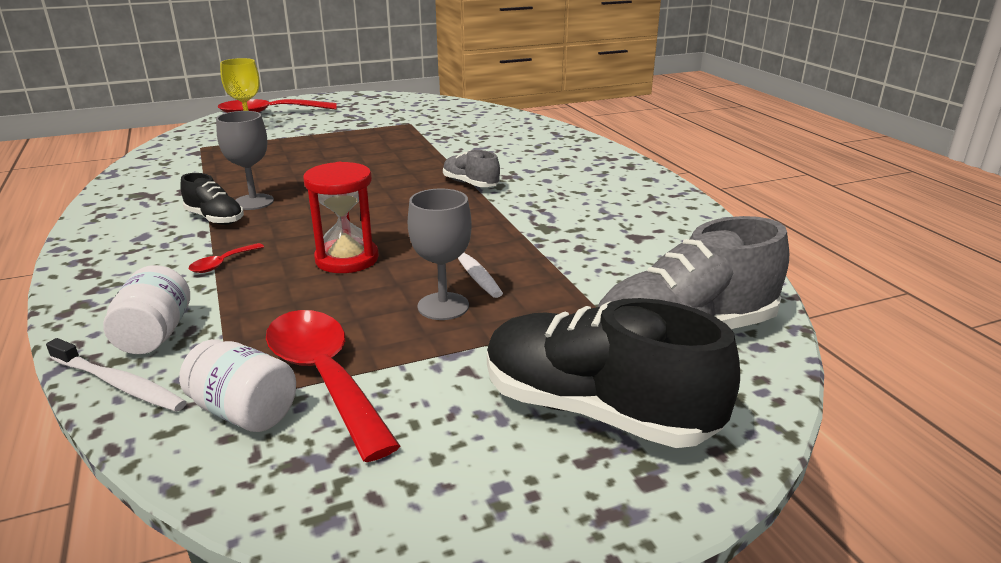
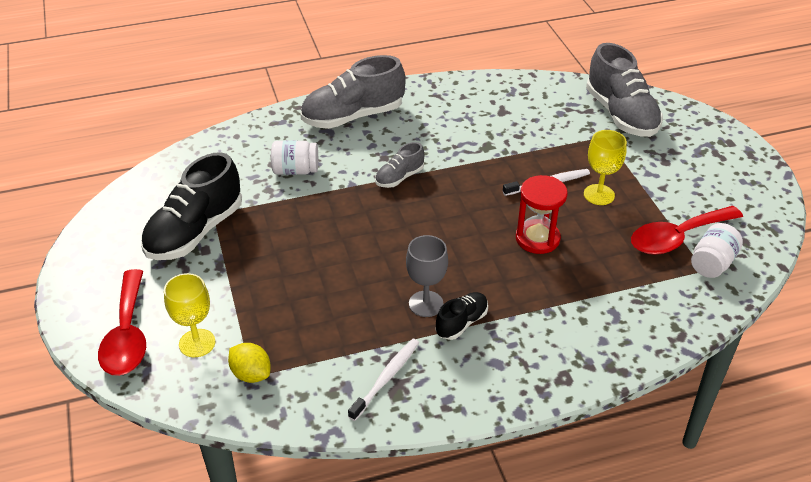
camera: 85 degrees left, 15 degrees up
white toothbrush [46,338,187,412] -> white toothbrush moved to [348,339,419,421]
white jar [103,265,190,354] -> white jar moved to [271,141,318,175]
red spoon [189,243,264,273] -> none
grey goblet [408,189,472,320] -> yellow goblet [584,130,627,205]
black shoe [487,298,740,448] -> black shoe moved to [141,152,242,260]
none -> yellow lemon [228,343,271,383]
none -> grey shoe [300,55,406,129]

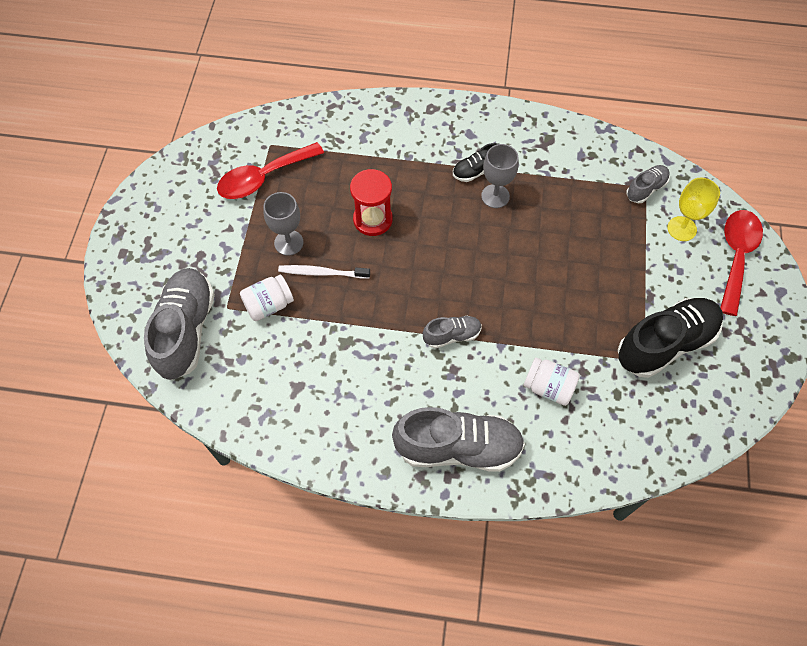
camera: 155 degrees left, 20 degrees up
yellow lemon [228,343,271,383] -> grey shoe [626,165,670,203]
white toothbrush [348,339,419,421] -> none
yellow goblet [584,130,627,205] -> grey goblet [263,192,304,256]
red spoon [631,206,743,255] -> red spoon turned 150 degrees clockwise [217,142,324,199]
white jar [691,223,743,278] -> white jar moved to [240,275,294,321]

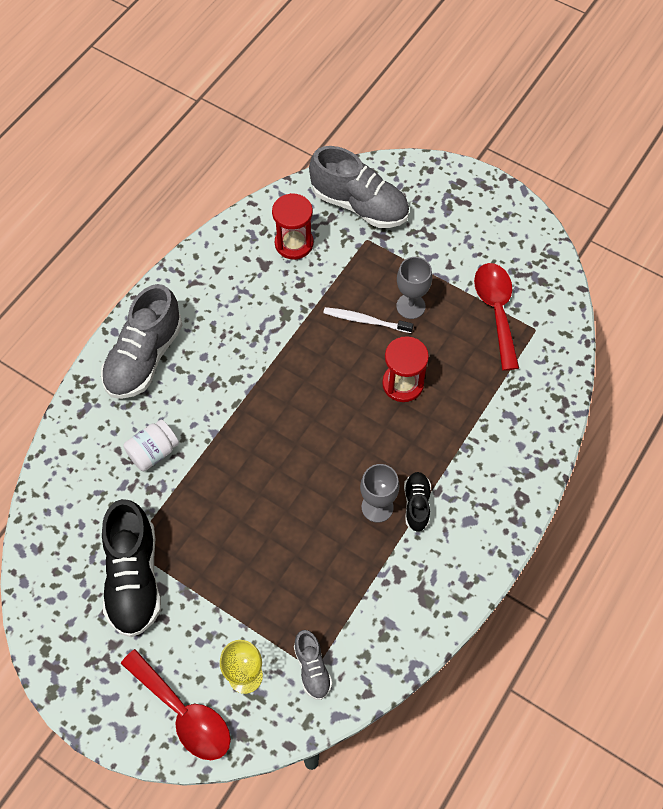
camera: 115 degrees right, 0 degrees up
white jar [240,275,294,321] -> none
white toothbrush [278,265,370,278] -> white toothbrush turned 105 degrees counterclockwise [323,307,413,333]
grey shoe [423,316,482,348] -> none
none -> red hourglass [272,193,314,259]

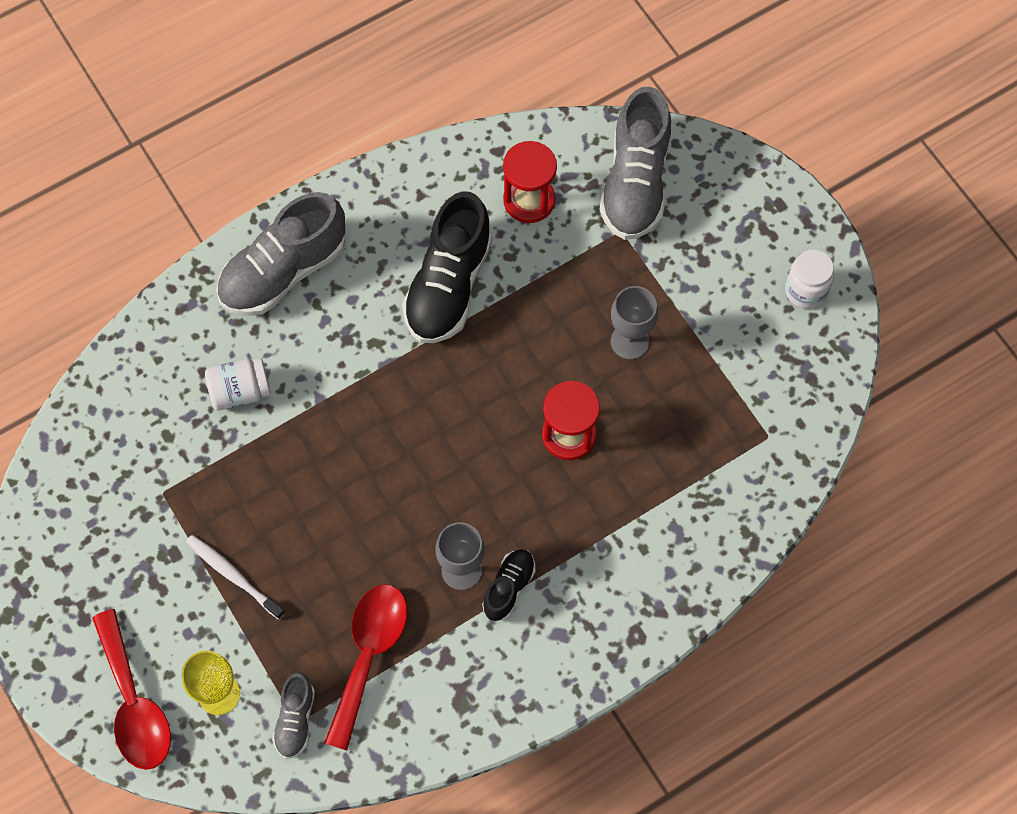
camera: 25 degrees right, 5 degrees up
black shoe [102,499,161,637] -> black shoe moved to [402,191,492,343]
grey shoe [309,146,409,228] -> grey shoe turned 45 degrees clockwise [600,87,671,240]
white toothbrush [323,307,413,333] -> white toothbrush moved to [186,535,285,620]
red spoon [474,263,519,371] -> red spoon moved to [324,584,407,750]
none -> white jar [785,250,834,309]

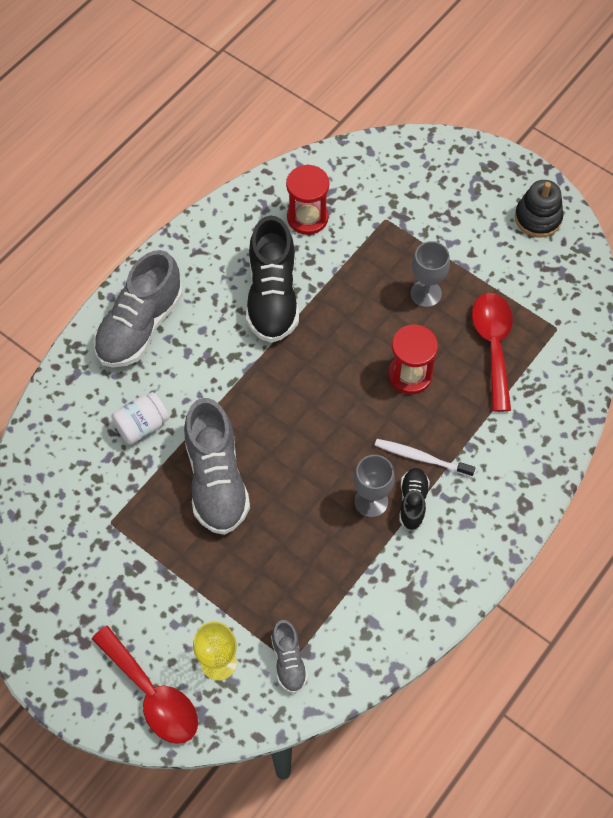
camera: 20 degrees left, 5 degrees down
white toothbrush [186,535,285,620] -> white toothbrush moved to [375,439,475,477]
red spoon [324,584,407,750] -> red spoon moved to [472,293,513,412]
grey shoe [600,87,671,240] -> grey shoe moved to [184,398,250,535]
white jar [785,250,834,309] -> black stacking toy [515,180,563,238]

